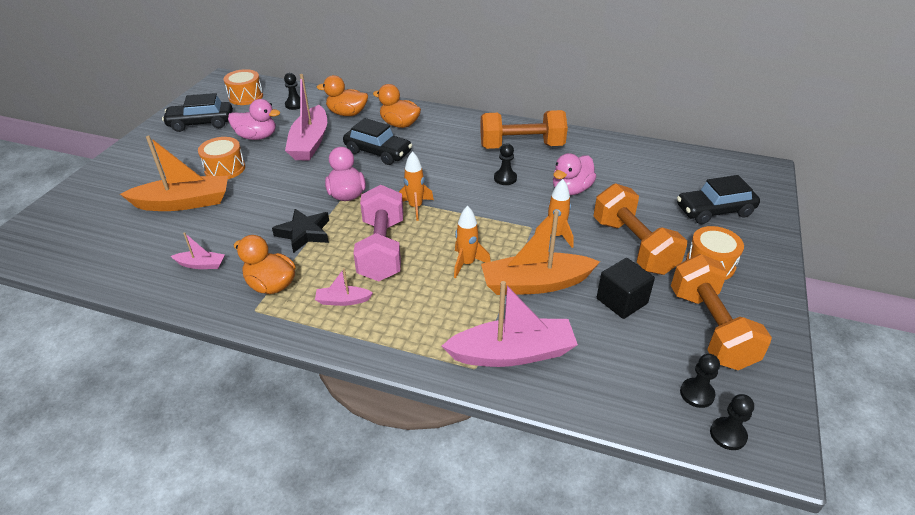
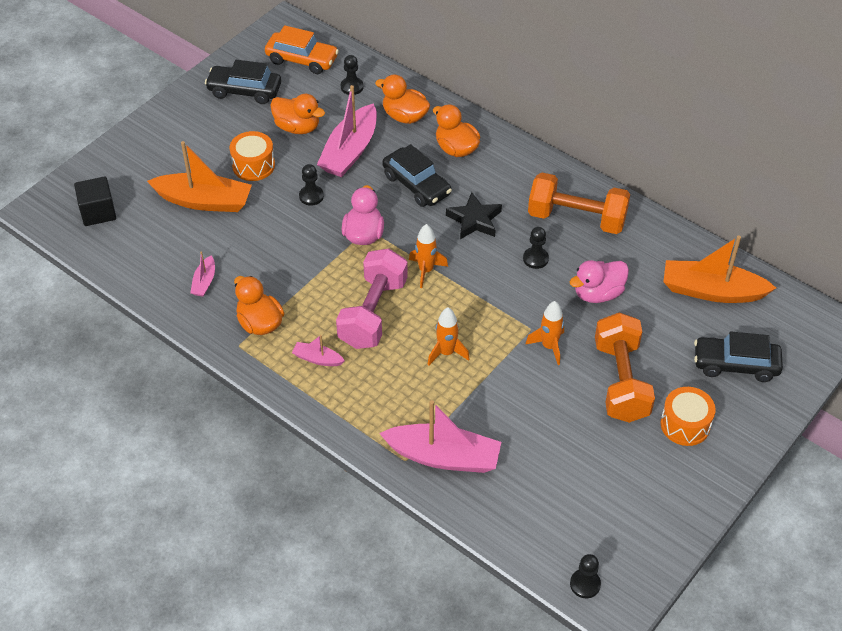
camera: 20 degrees right, 10 degrees up
pink boat [171,232,225,269] -> pink boat turned 75 degrees clockwise [190,252,215,297]
orange drum [223,69,263,105] -> orange car [265,25,339,74]
pink duck [228,99,280,140] -> orange duck [270,94,325,134]
black star [272,209,329,253] -> black star moved to [446,192,502,239]
orange boat [481,210,600,295] -> orange boat moved to [663,235,776,303]
black cube [597,258,655,319] -> black cube moved to [74,176,116,226]
orange dumbbell [671,254,772,370] -> none
black pawn [680,354,720,408] -> black pawn moved to [299,164,324,206]

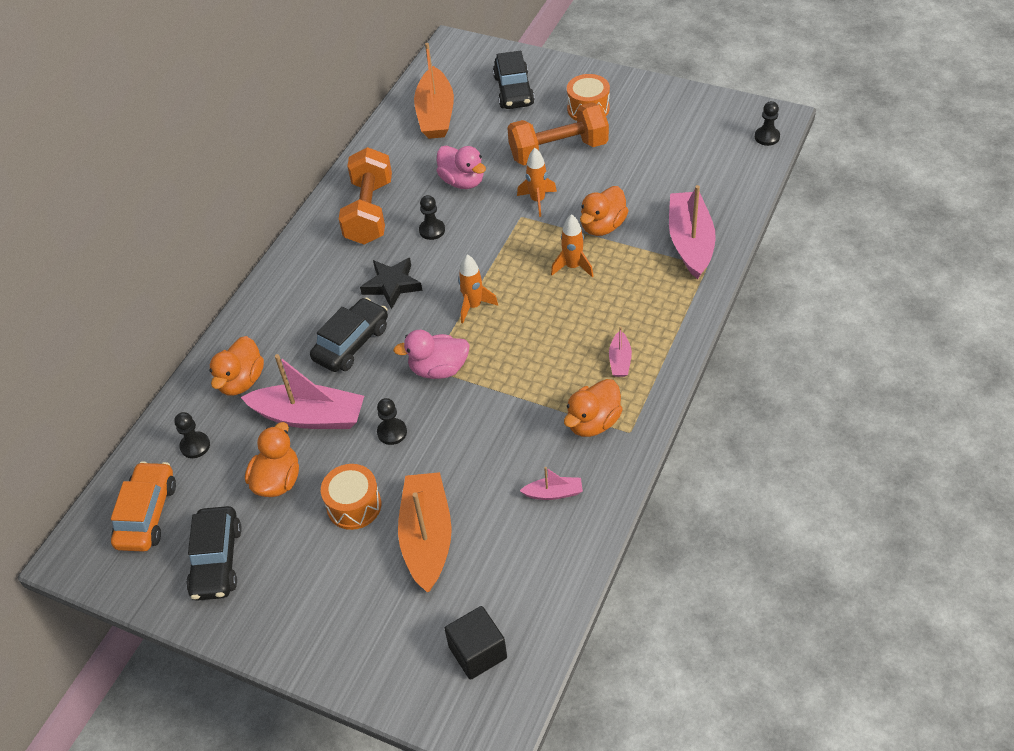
camera: 100 degrees left, 0 degrees up
pink dumbbell [336,248,408,349] -> none
orange duck [433,104,480,157] -> orange duck moved to [580,186,629,236]

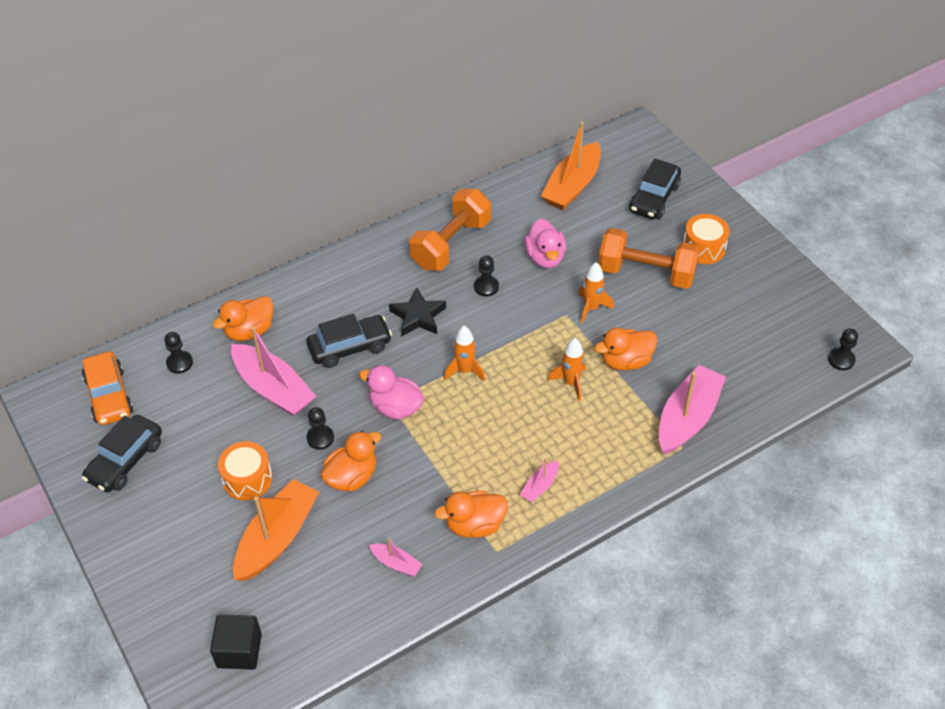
camera: 30 degrees right, 0 degrees up
orange car [111,461,176,552] -> orange car turned 120 degrees clockwise [82,351,133,425]
orange duck [245,422,299,497] -> orange duck moved to [321,431,381,491]

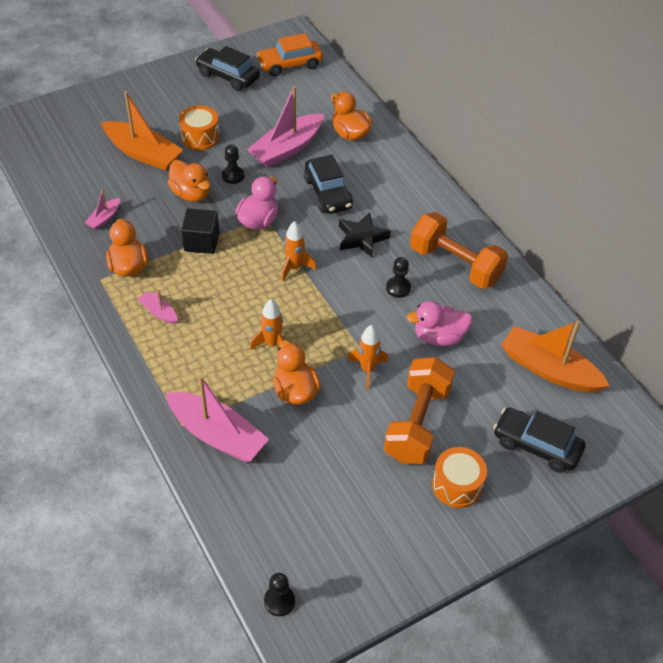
camera: 90 degrees right, 0 degrees up
black pawn [164,332,193,374] -> none
black cube [210,615,262,670] -> black cube moved to [181,209,219,254]

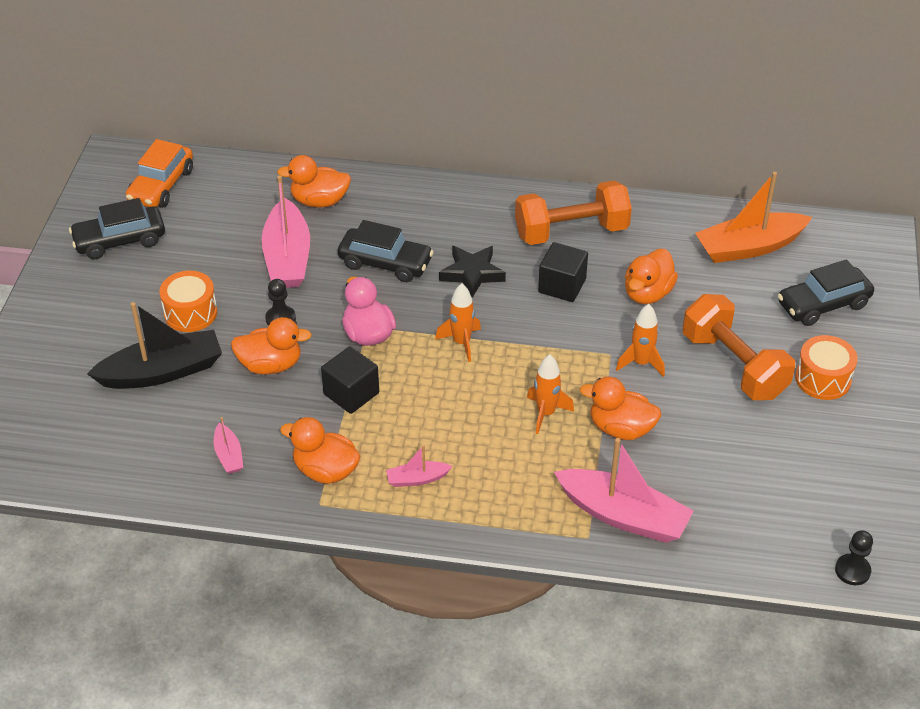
camera: 50 degrees left, 5 degrees down
orange boat [101,91,183,170] -> black boat [87,302,222,389]
pink boat [166,375,269,462] -> pink boat turned 45 degrees clockwise [554,438,694,543]
black pawn [386,257,411,298] -> black cube [538,242,588,302]
pink duck [406,301,472,346] -> orange duck [625,249,678,304]

